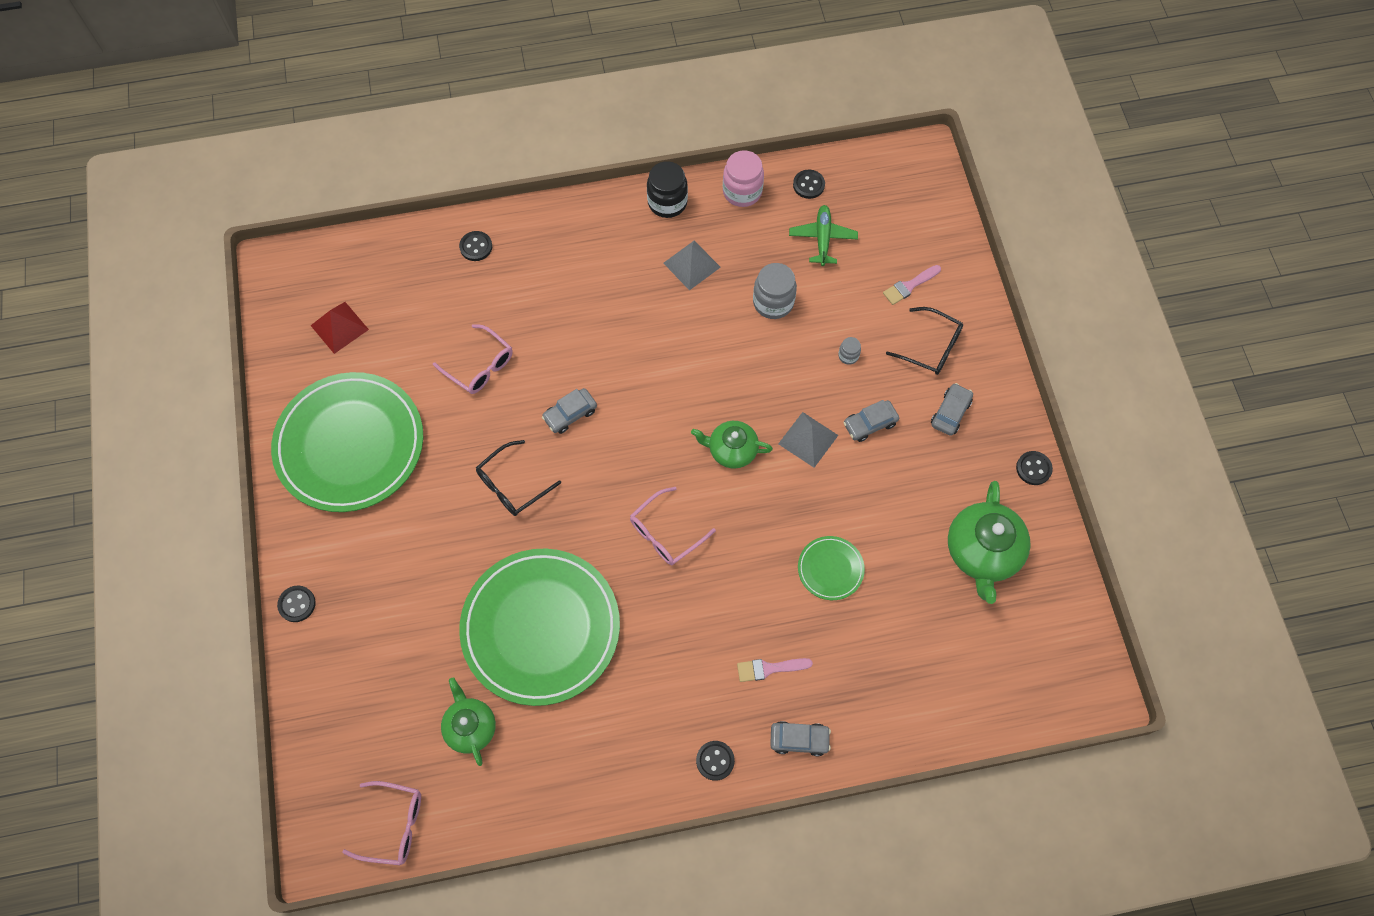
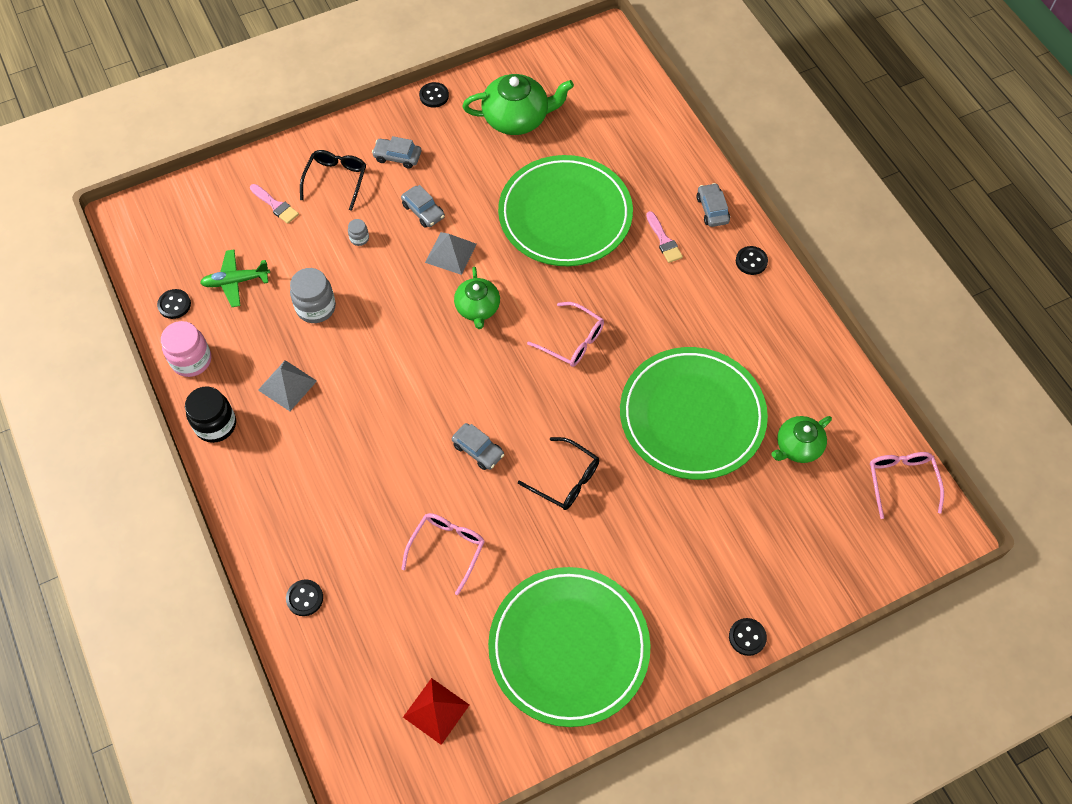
camera: 105 degrees left, 5 degrees down
green plate [798,536,865,600] -> green plate [498,155,633,266], size x2.34

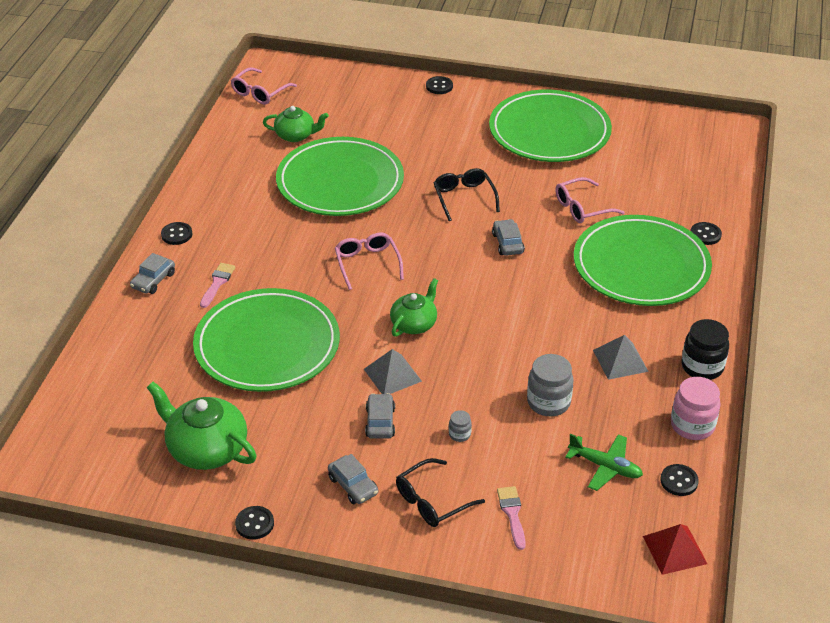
camera: 140 degrees left, 20 degrees down
red pyramid [403,678,469,745] -> red pyramid moved to [643,524,707,575]
none -> green plate [574,215,712,306]

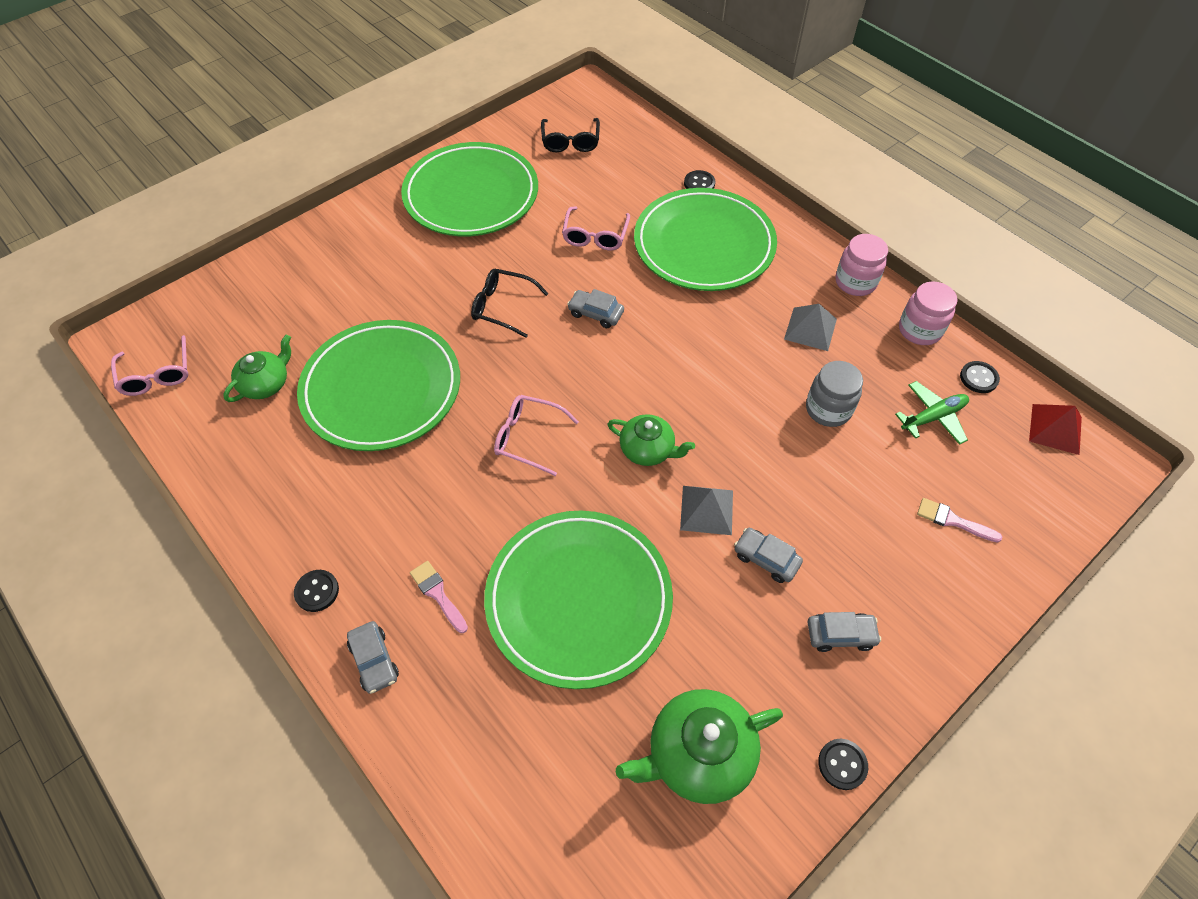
camera: 55 degrees left, 15 degrees up
green teapot [390,278,438,337] -> green teapot turned 135 degrees clockwise [607,414,695,466]
black glasses [396,458,485,527] -> black glasses moved to [541,118,600,152]
black button [426,76,453,94] -> none
grey jar [449,410,472,442] -> none
black jar [682,319,729,380] -> pink jar [835,234,888,296]

